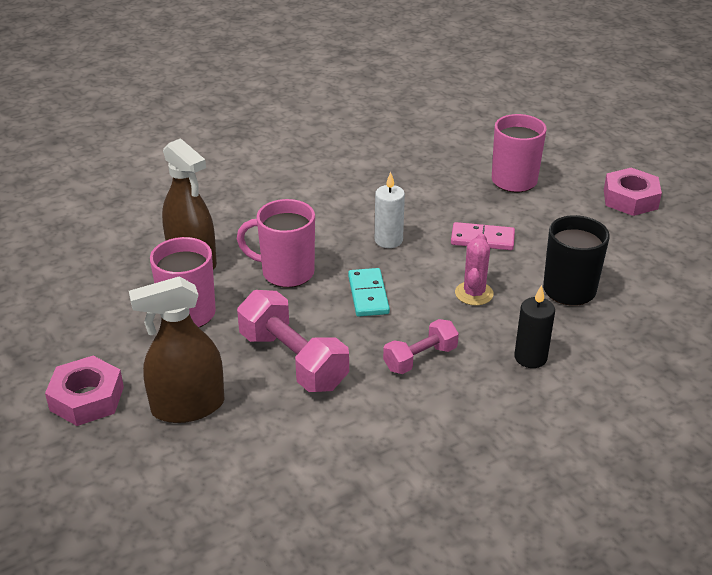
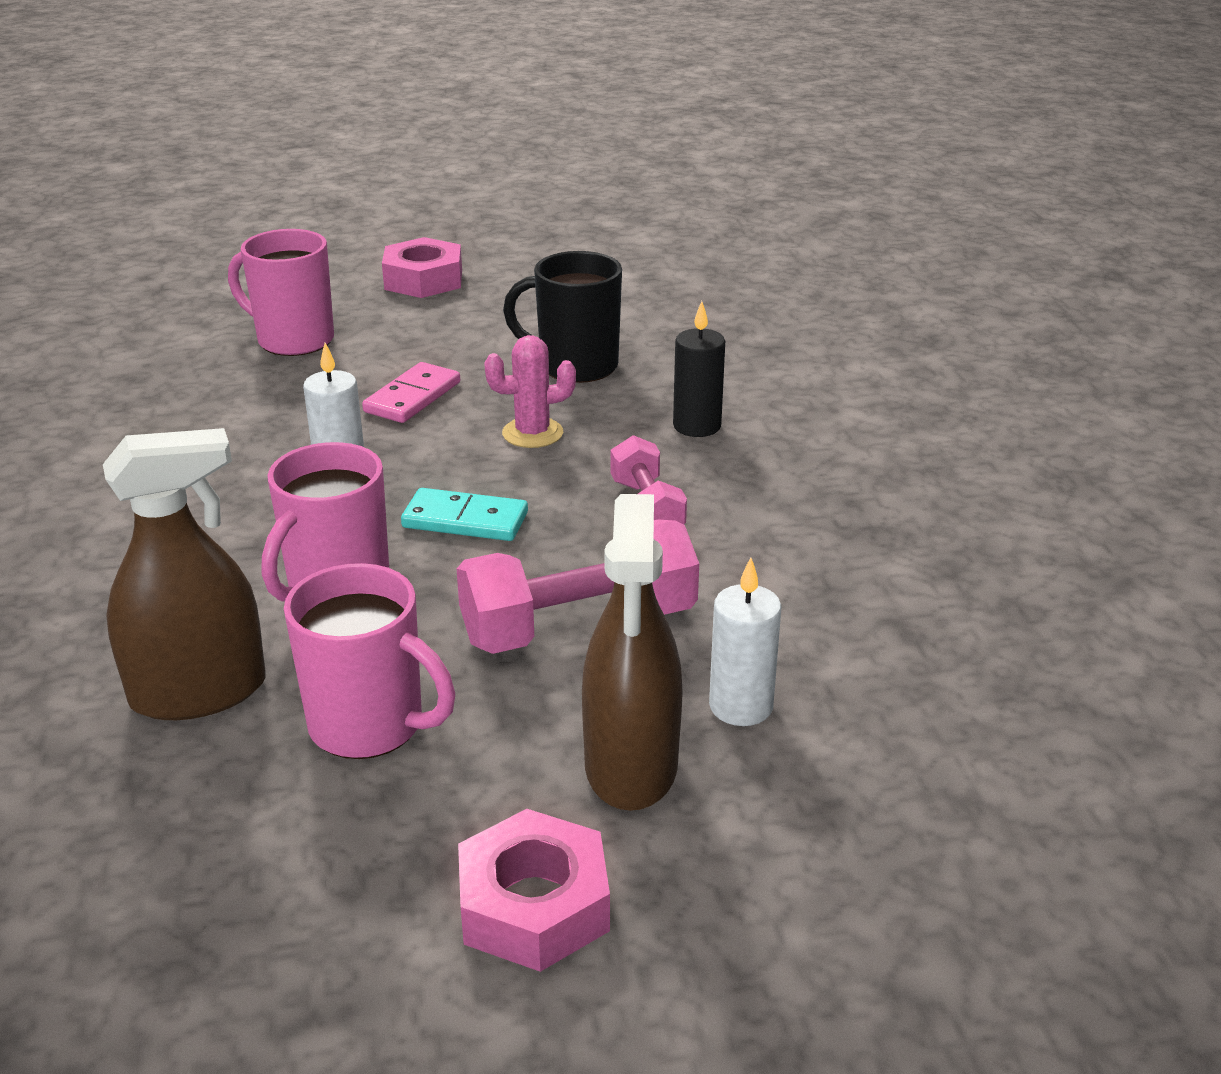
camera: 70 degrees left, 5 degrees down
pink cactus [455,233,494,306] -> pink cactus turned 45 degrees counterclockwise [484,335,576,448]
none -> white candle [709,557,782,726]

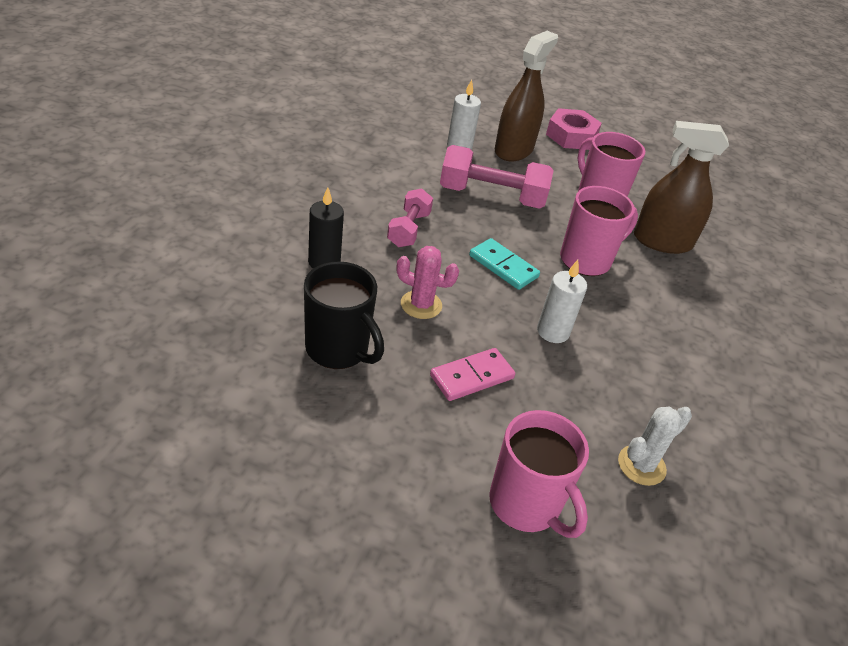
camera: 155 degrees left, 10 degrees up
pink nut [382,237,462,298] -> none
none -> white cactus [618,407,692,486]

